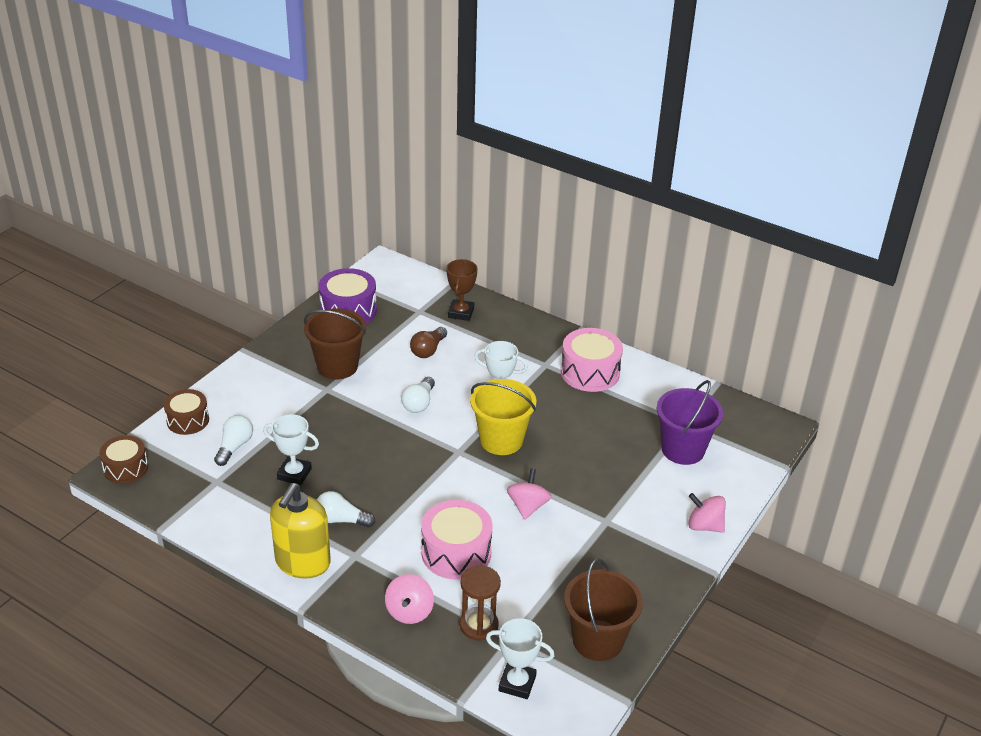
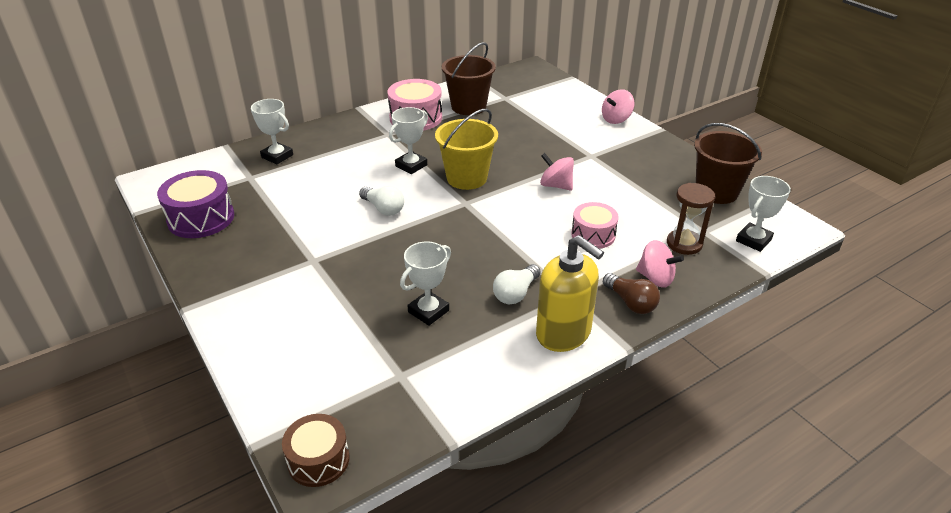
camera: 65 degrees left, 0 degrees up
brown drum [164,389,209,435] -> none
white light bulb [214,415,253,466] -> none
brown bucket [304,308,366,380] -> brown bucket moved to [442,42,496,115]
brown light bulb [410,327,447,358] -> brown light bulb moved to [603,273,660,314]
pink drum [421,500,493,580] -> pink drum [571,202,619,249], size x0.66
brown trophy [446,259,478,321] -> white trophy [251,99,293,164]
purple bucket [657,380,723,465] -> none

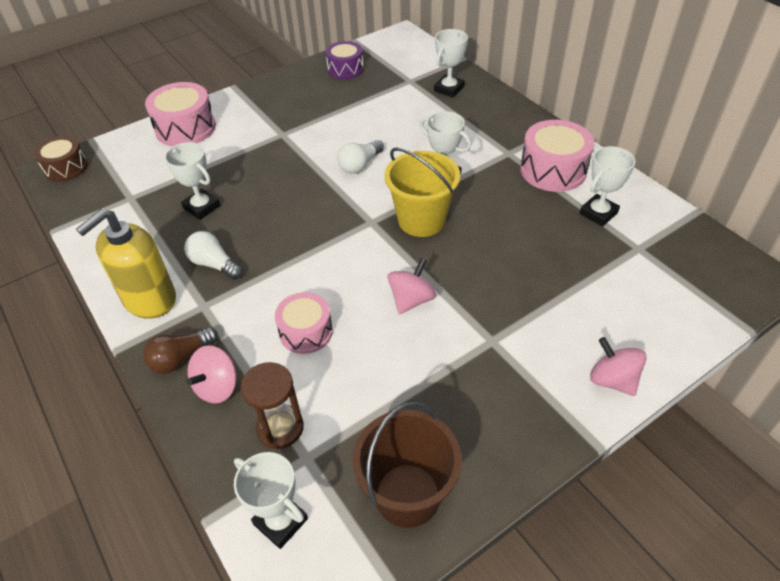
camera: 90 degrees right, 10 degrees up
purple drum [157,170,234,238] -> purple drum [326,41,364,79], size x0.66
brown bucket [442,42,496,115] -> white trophy [579,146,635,226]
none -> pink drum [145,82,216,146]

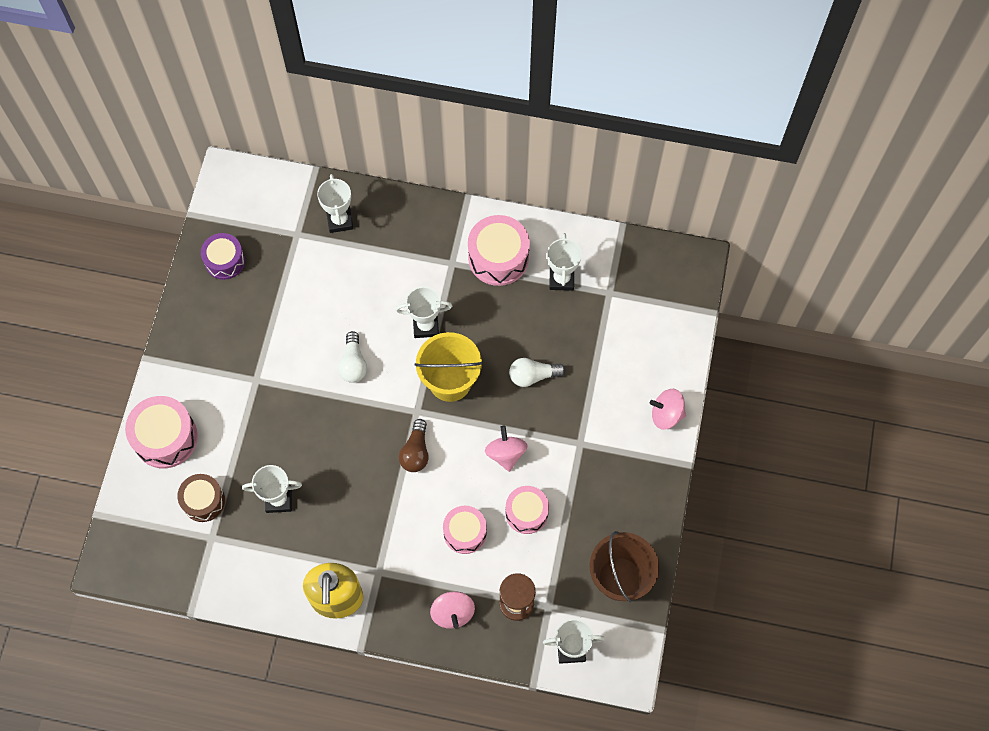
camera: 45 degrees left, 20 degrees up
brown drum [34,136,88,182] -> brown drum moved to [177,474,225,522]
brown light bulb [143,327,218,374] -> brown light bulb moved to [399,419,429,472]
white light bulb [184,231,243,280] -> white light bulb moved to [509,358,566,387]
none -> pink drum [505,486,549,534]

